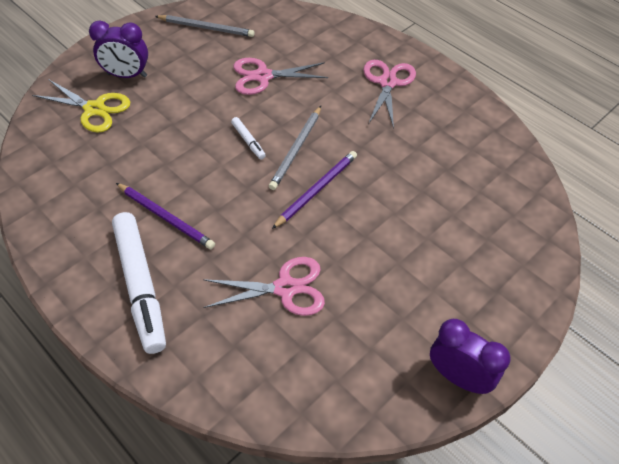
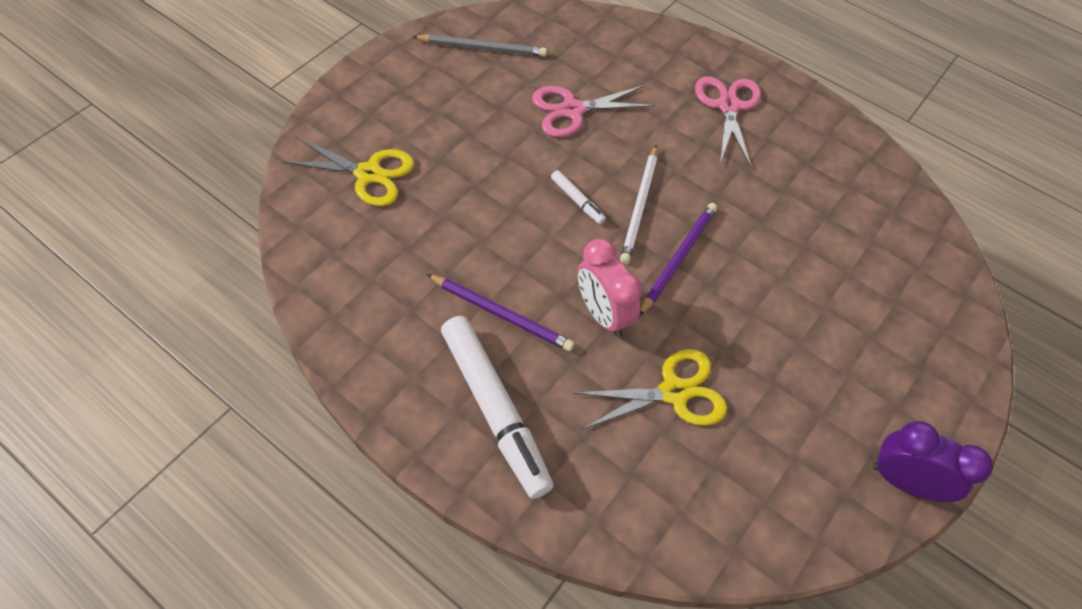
camera: 10 degrees left, 5 degrees up
purple clock [89,21,148,78] -> none
pink scissors [203,257,325,316] -> yellow scissors [572,349,727,429]
grey pencil [269,106,321,190] -> white pencil [620,145,657,264]
none -> pink clock [577,238,642,337]

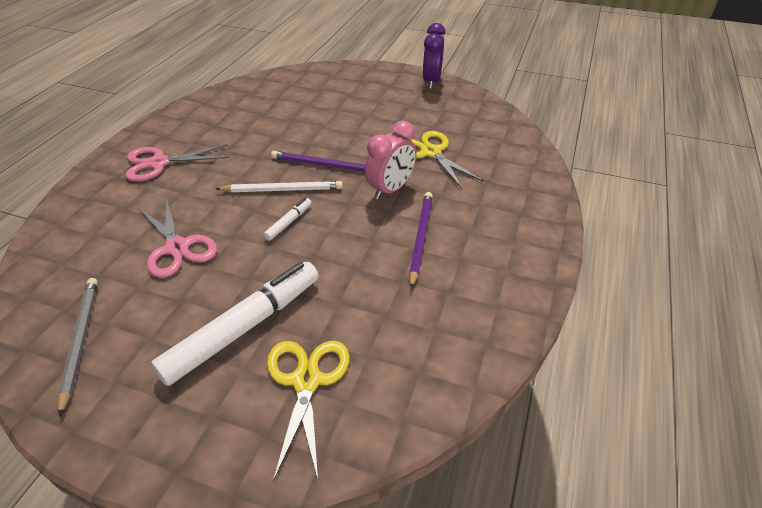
camera: 105 degrees left, 15 degrees down
white marker [441,316,554,499] -> white marker moved to [151,262,319,386]

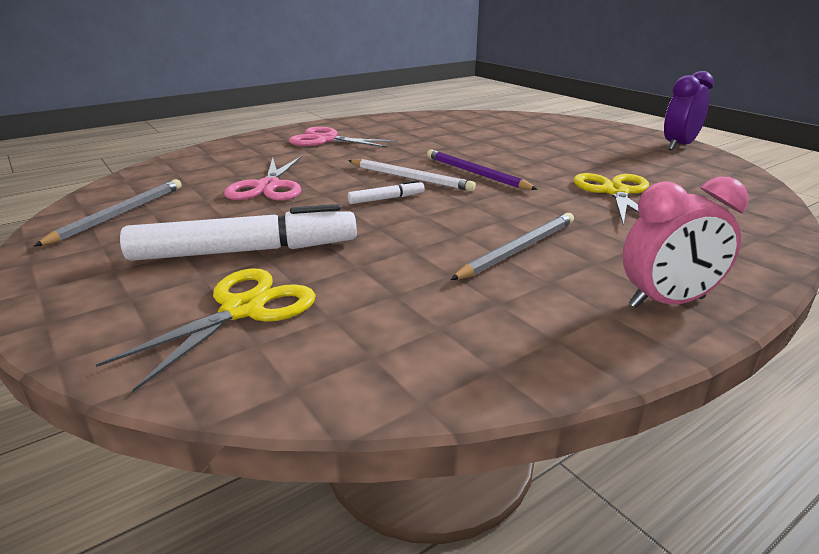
camera: 35 degrees right, 15 degrees down
pink clock [365,120,416,200] -> pink clock moved to [622,176,749,308]
purple pencil [409,192,433,288] -> grey pencil [450,213,574,280]

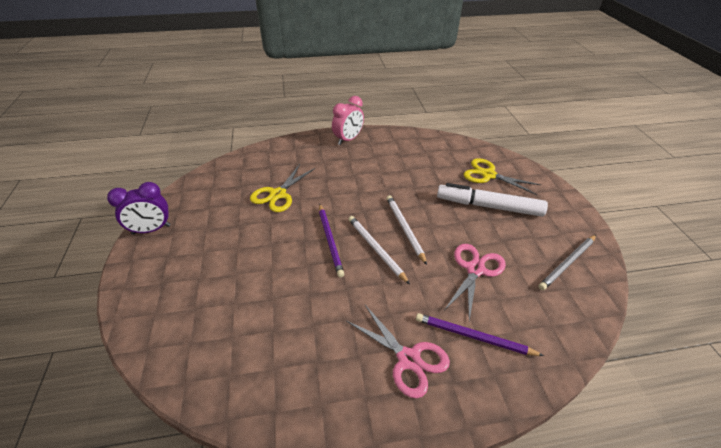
camera: 155 degrees left, 15 degrees up
yellow scissors [96,268,316,392] -> yellow scissors turned 60 degrees clockwise [464,158,541,195]
white marker [348,180,425,204] -> white pencil [386,195,427,265]
grey pencil [450,213,574,280] -> none
pink clock [622,176,749,308] -> pink clock turned 120 degrees clockwise [332,96,364,145]
none -> purple pencil [416,313,544,356]

